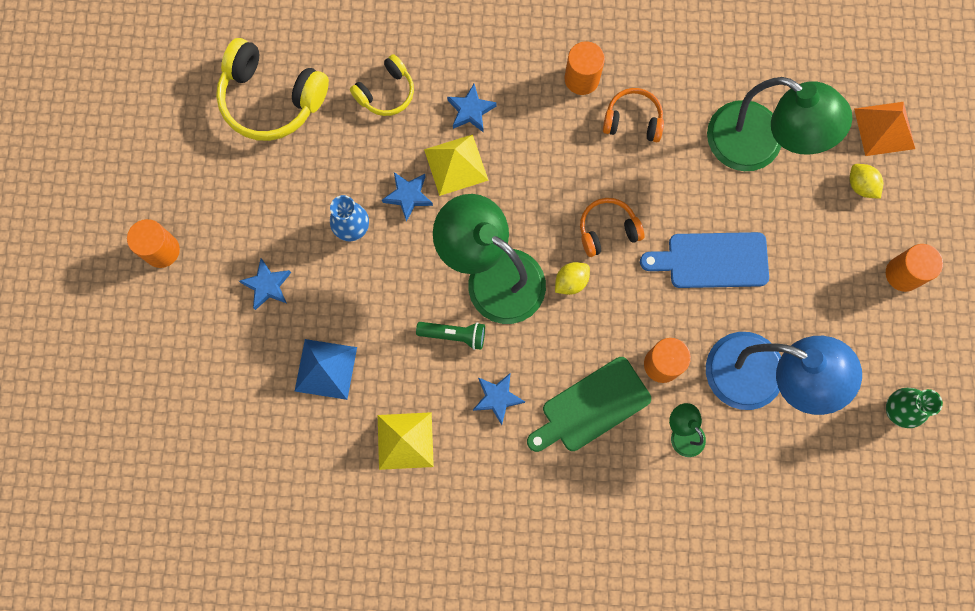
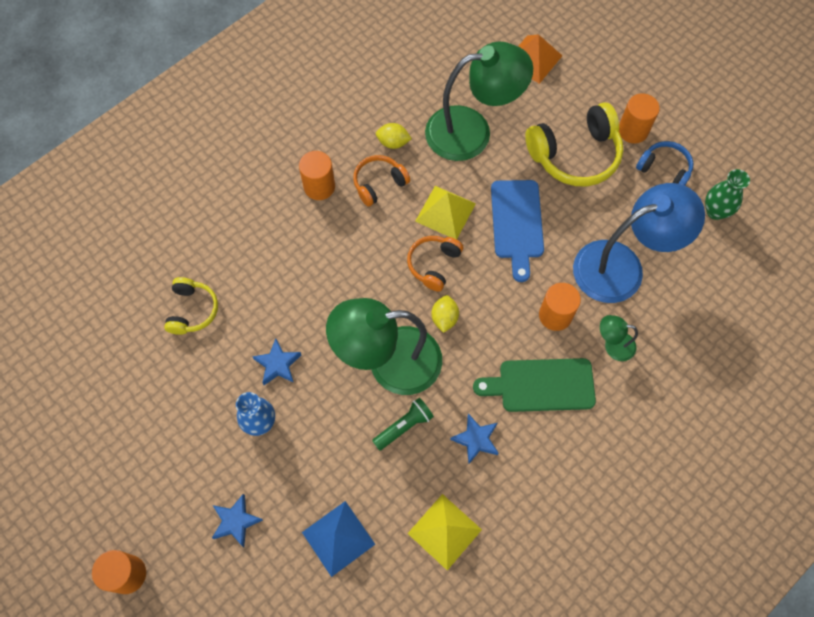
camera: 45 degrees left, 10 degrees down
yellow headphones [216,38,329,141] -> yellow headphones moved to [525,103,623,186]
yellow pyramid [424,134,489,196] -> yellow pyramid moved to [415,186,476,239]
blue star [447,84,497,133] -> none
green cutting board [527,357,651,452] -> green cutting board turned 75 degrees clockwise [473,358,596,412]
blue cutting board [640,232,769,288] -> blue cutting board turned 45 degrees counterclockwise [491,180,544,282]
yellow lemon [850,164,883,199] -> yellow lemon moved to [376,123,412,149]
none -> blue headphones [636,141,694,186]

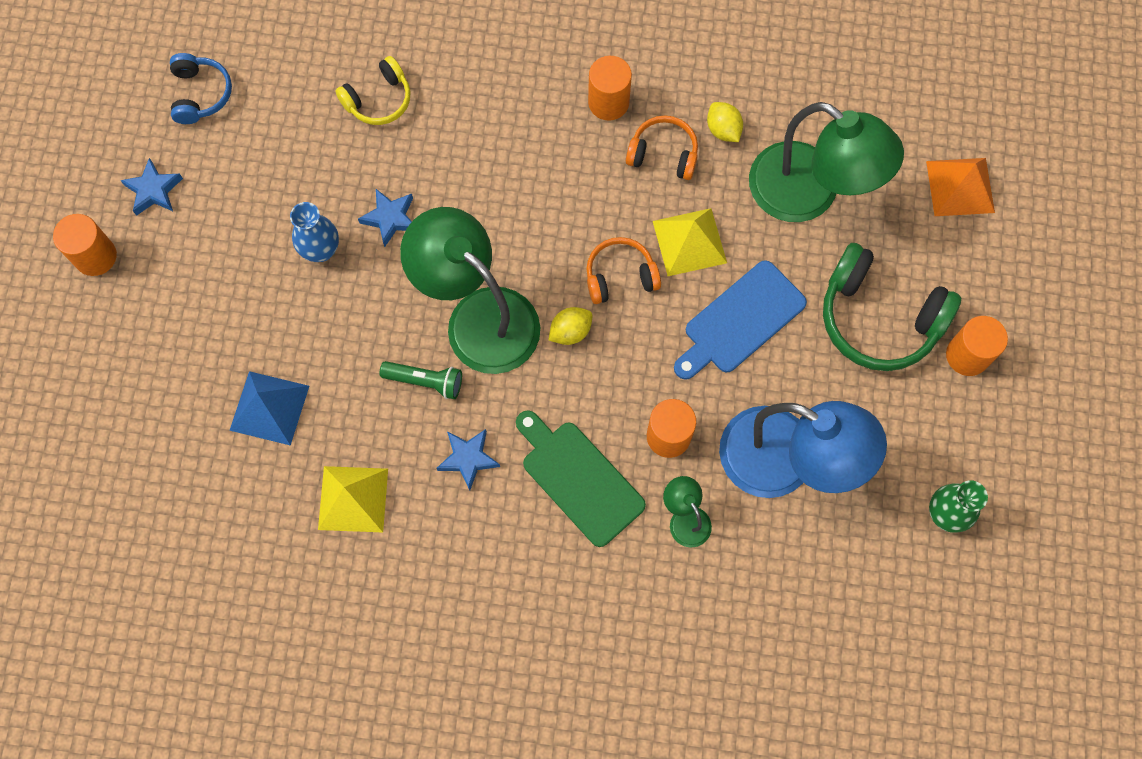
camera: 50 degrees right, 5 degrees up
blue star [212,494,263,547] -> blue star moved to [120,158,183,216]
yellow headphones [525,103,623,186] -> green headphones [823,243,961,371]
blue headphones [636,141,694,186] -> blue headphones moved to [170,53,232,124]

